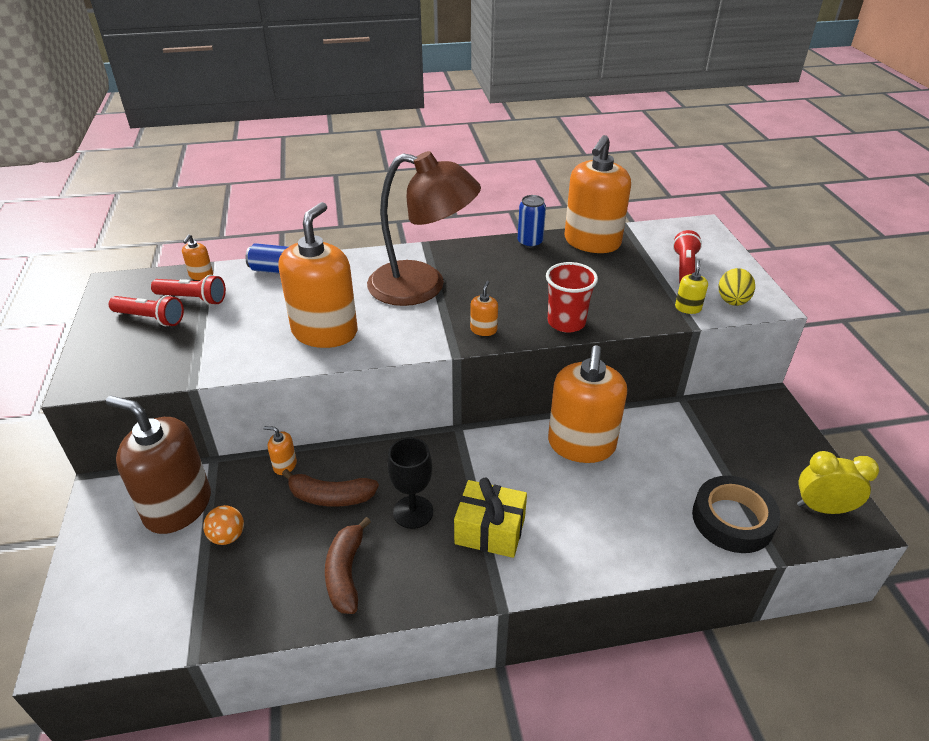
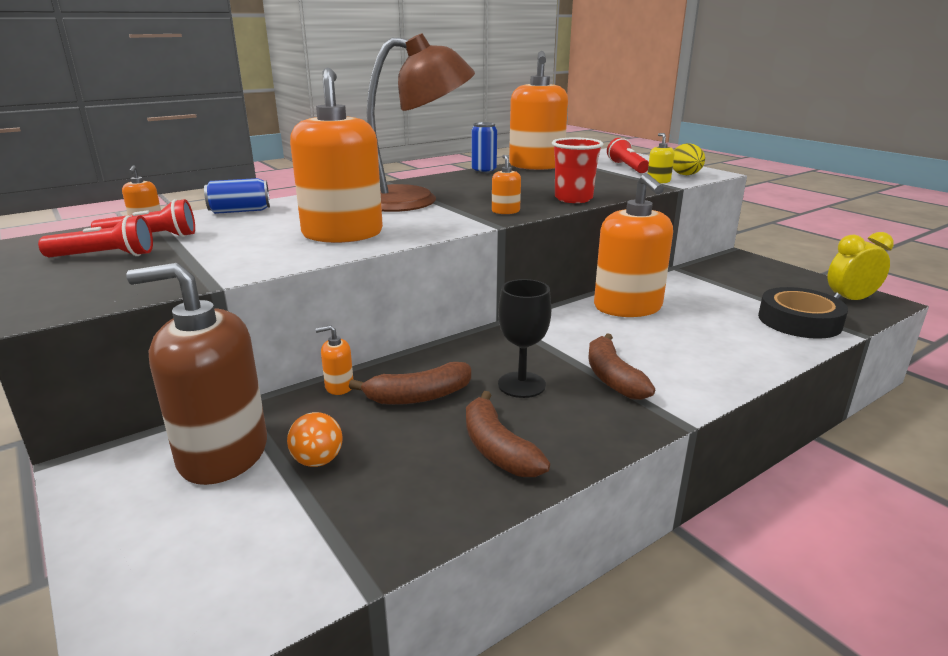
camera: 25 degrees left, 15 degrees down
yellow gift [454,477,527,558] -> brown banana [588,333,655,400]

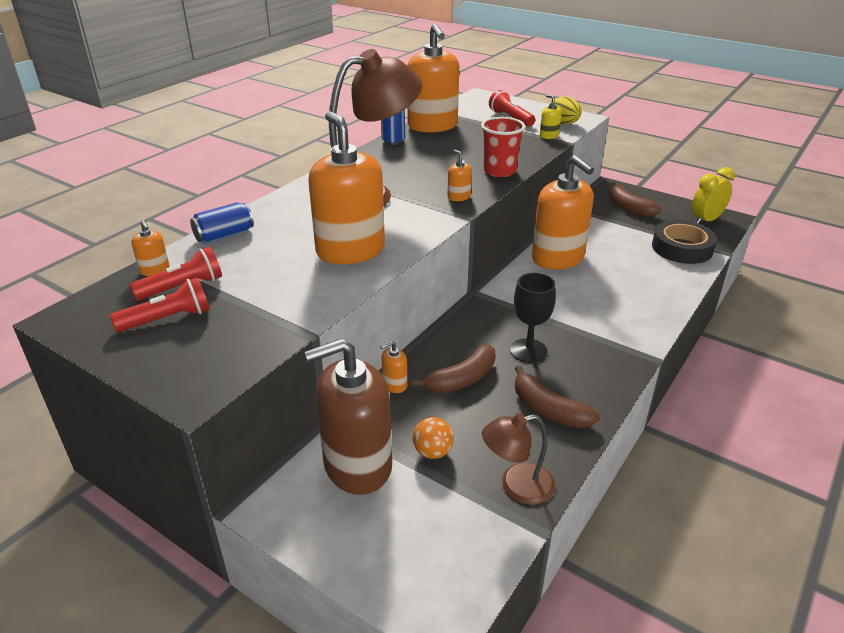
camera: 20 degrees left, 10 degrees up
brown banana [588,333,655,400] -> brown banana moved to [608,182,661,217]
none -> brown lamp [482,413,555,504]

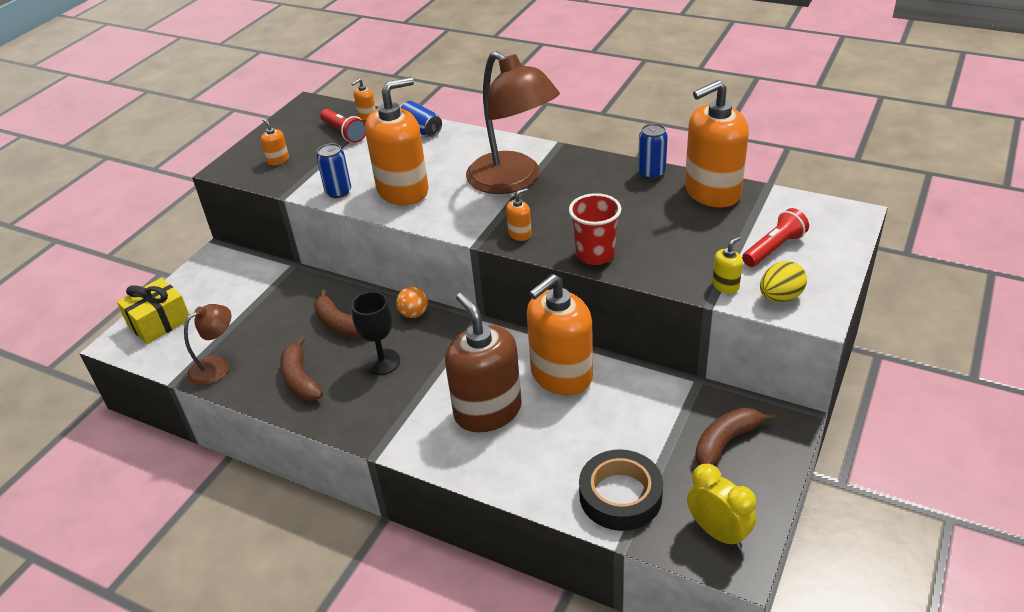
camera: 85 degrees right, 5 degrees up
red flashlight [110,277,210,332] -> none
brown soap dispenser [304,338,392,495] -> brown soap dispenser moved to [445,293,522,432]
orange soap dispenser [380,341,407,393] -> orange soap dispenser moved to [261,119,289,165]
orange ball [413,417,454,459] -> orange ball moved to [396,286,428,318]
brown lamp [482,413,555,504] -> brown lamp turned 75 degrees clockwise [184,304,231,385]
brown banana [515,365,600,428] -> brown banana turned 60 degrees counterclockwise [280,336,323,401]
none -> yellow gift [117,278,191,344]
none -> blue can [316,143,351,198]

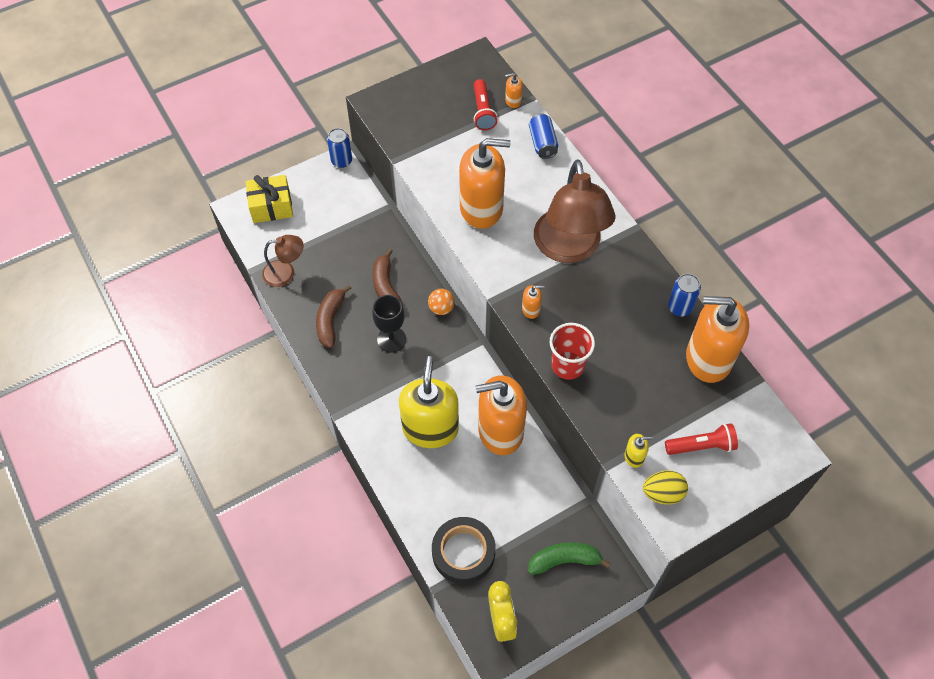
camera: 30 degrees right, 20 degrees up
orange soap dispenser [261,119,289,165] -> none
blue can [316,143,351,198] -> blue can moved to [327,128,352,168]
brown soap dispenser [445,293,522,432] -> yellow soap dispenser [399,356,459,448]
brown banana [695,407,775,465] -> green banana [528,542,611,575]

